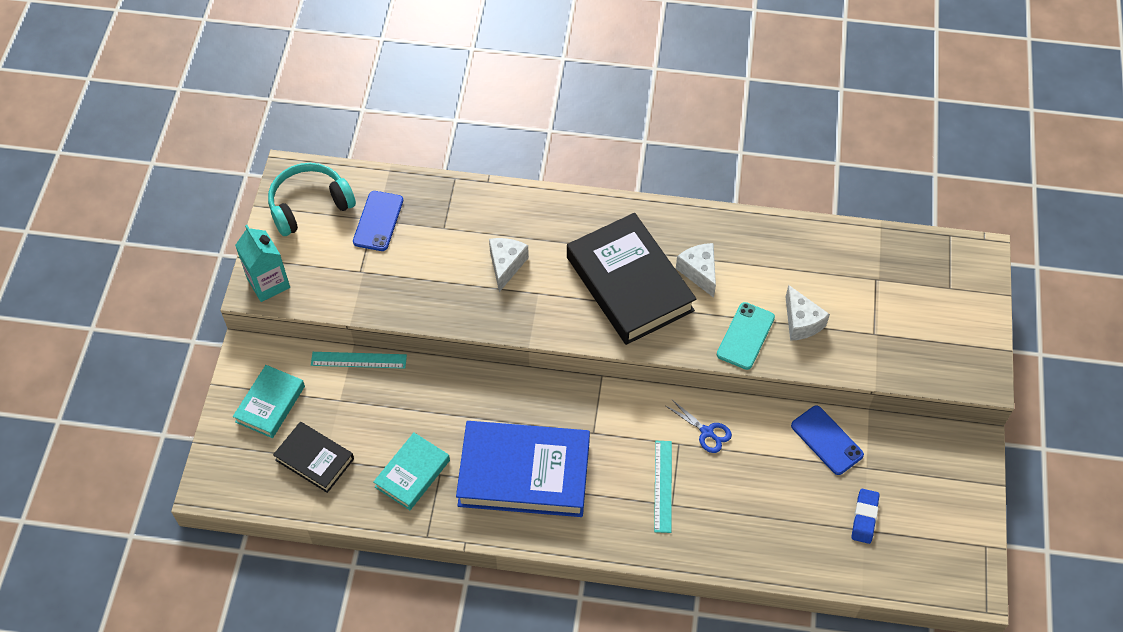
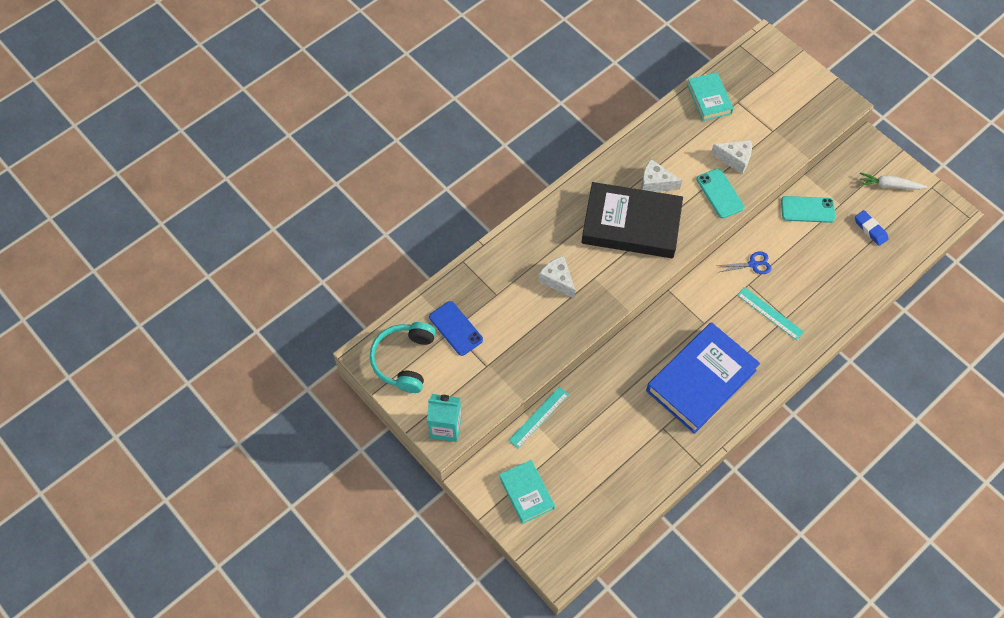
camera: 50 degrees left, 5 degrees up
black book [273,422,354,493] -> none
turquoise book [373,433,450,510] -> turquoise book moved to [687,72,734,121]
blue phone [791,406,864,475] -> turquoise phone [781,196,835,223]
none -> white carrot [859,173,927,190]

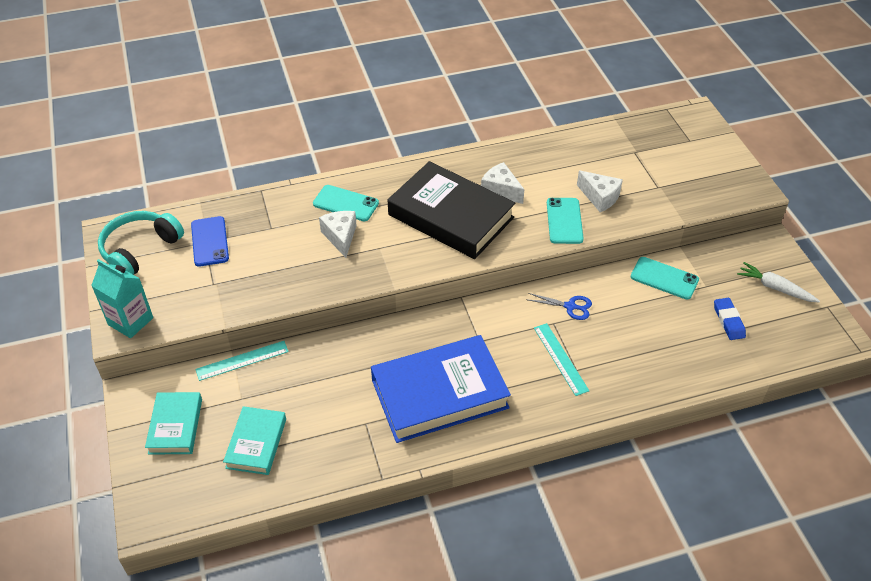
camera: 25 degrees right, 15 degrees down
turquoise book [687,72,734,121] -> turquoise book moved to [223,406,286,475]
none -> turquoise phone [313,185,379,221]

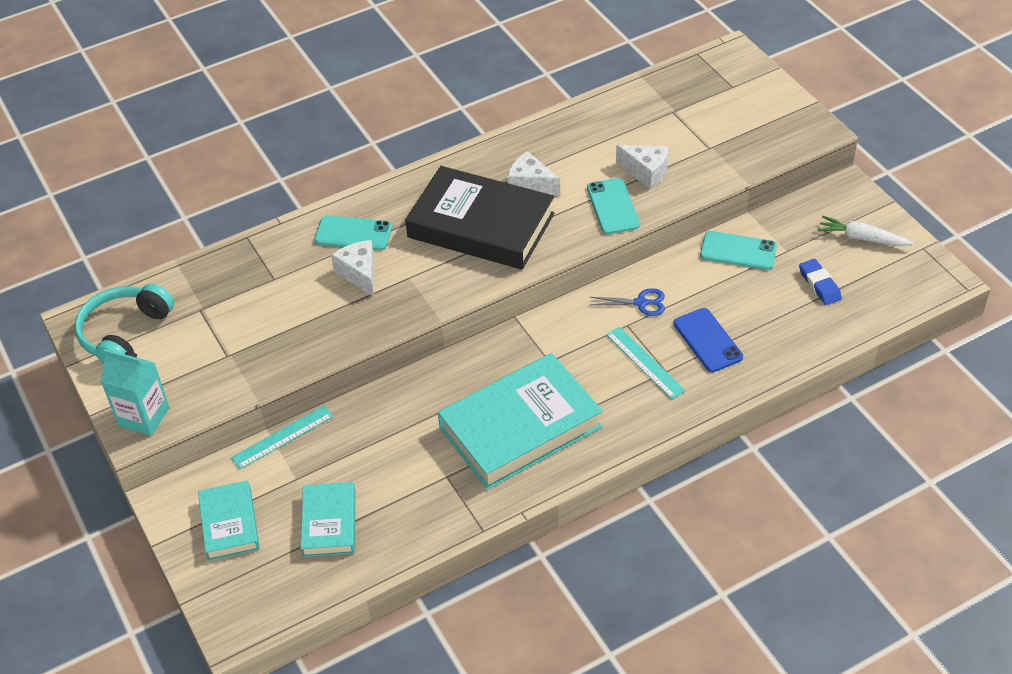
camera: 10 degrees left, 0 degrees up
blue phone [191,216,229,267] -> blue phone moved to [673,308,743,372]
blue book [371,335,511,443] -> turquoise book [438,353,603,490]

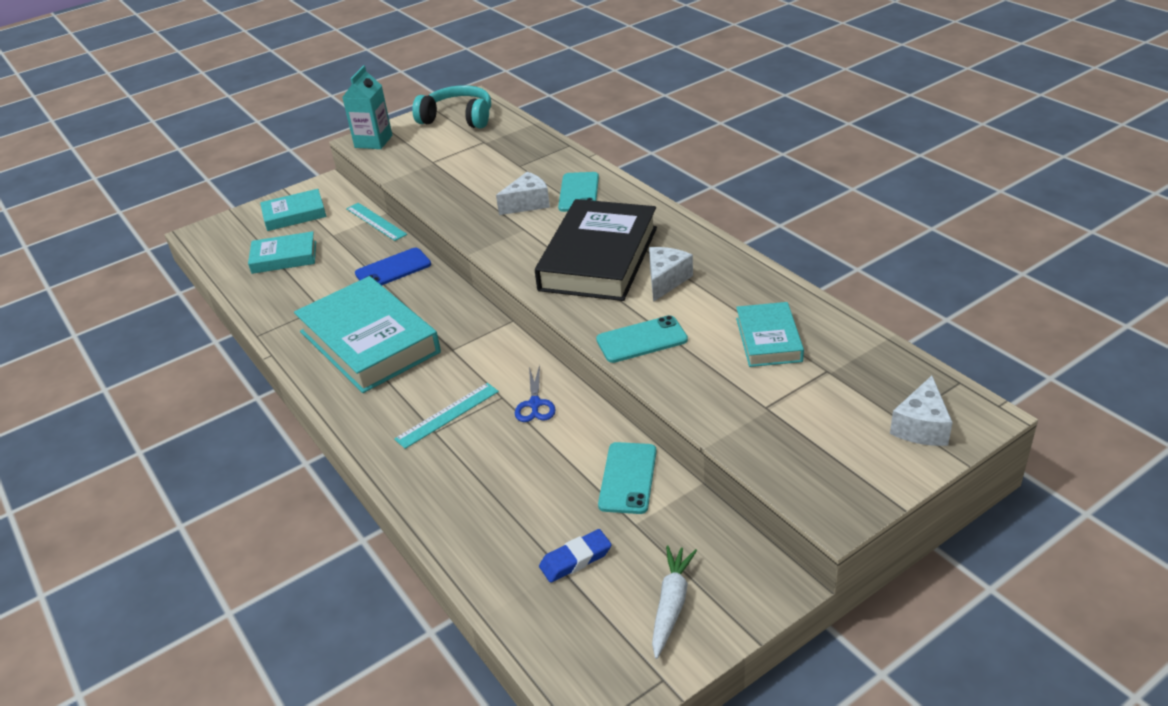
camera: 85 degrees right, 10 degrees down
white cheese [616,145,669,189] -> white cheese moved to [890,376,953,446]
blue phone [673,308,743,372] -> blue phone moved to [355,248,431,285]
none -> turquoise book [736,302,804,367]

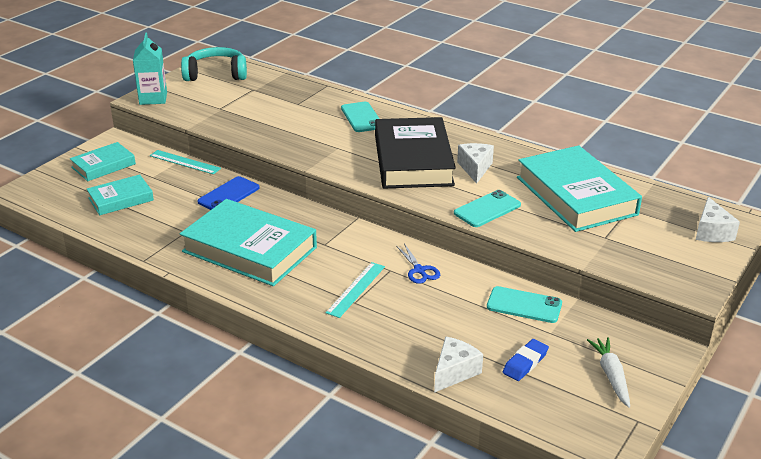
camera: 25 degrees left, 5 degrees down
white cheese [496,172,550,215] -> white cheese moved to [434,337,483,393]
turquoise phone [598,442,657,514] -> turquoise phone turned 60 degrees counterclockwise [487,286,562,323]
turquoise book [736,302,804,367] -> turquoise book [517,145,642,232], size x1.87

